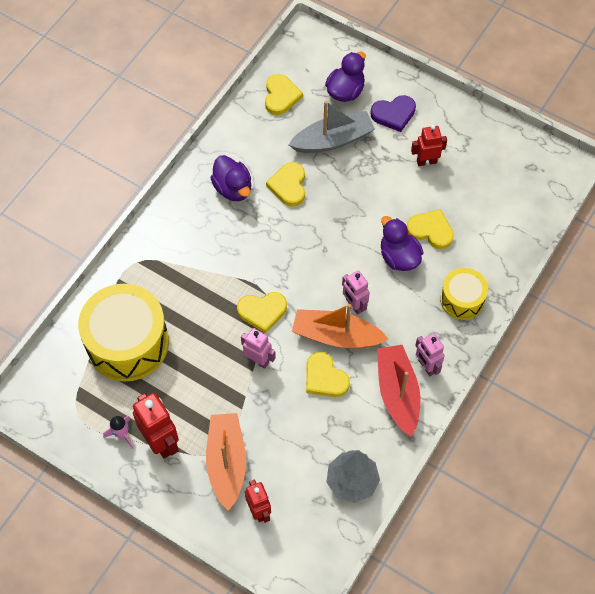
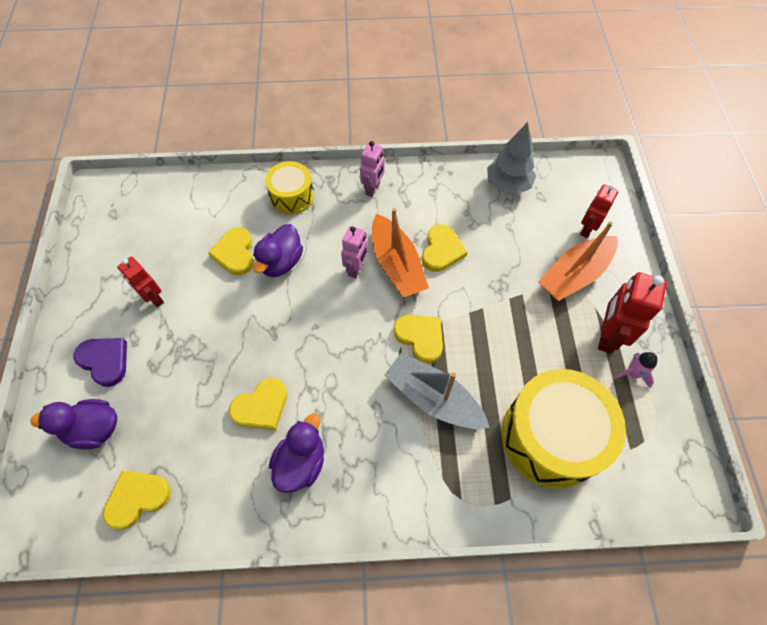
camera: 125 degrees left, 0 degrees up
pink robot [241,328,276,369] -> none
grey boat [289,101,375,153] -> grey boat moved to [384,353,490,429]
red boat [377,345,421,437] -> none

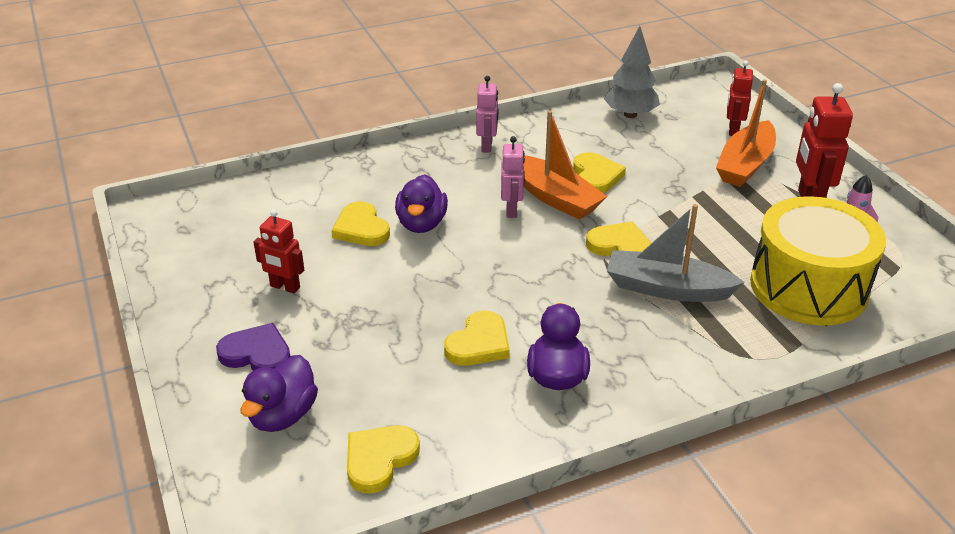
camera: 20 degrees left, 25 degrees down
purple duck [30,399,117,449] -> purple duck turned 45 degrees counterclockwise [240,355,318,432]
yellow drum [265,161,314,214] -> none

